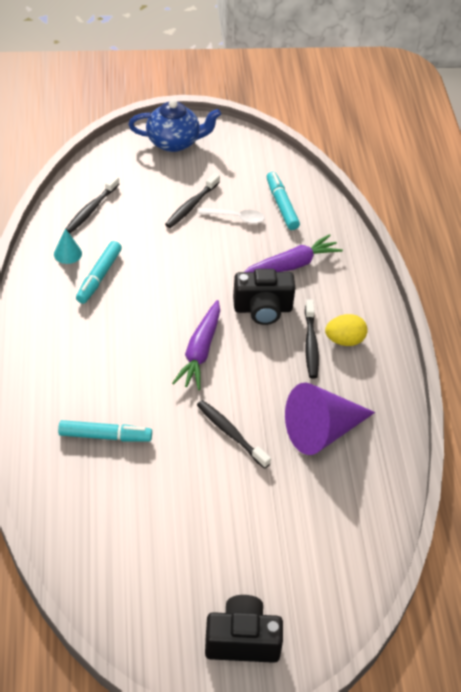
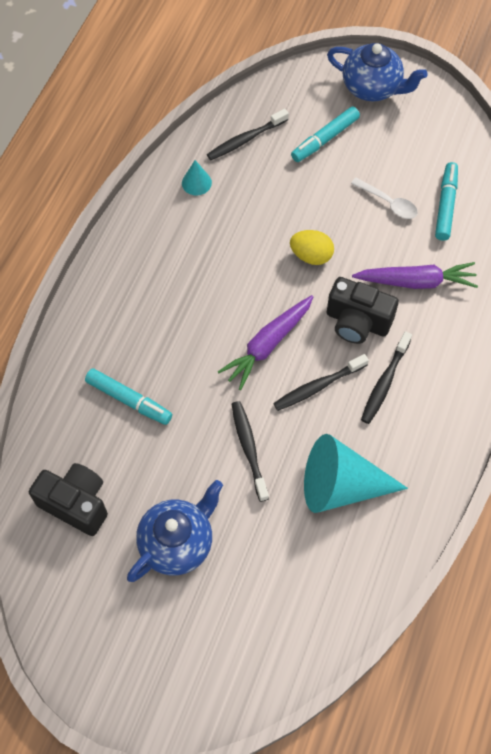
camera: 30 degrees right, 15 degrees up
turquoise marker [76,241,122,304] -> turquoise marker moved to [291,106,360,162]
black toothbrush [165,173,220,228] -> black toothbrush moved to [273,354,369,411]
black camera [205,595,283,663] -> black camera moved to [29,463,108,536]
purple cone [285,383,375,455] -> turquoise cone [304,434,408,513]
yellow egg [325,314,368,346] -> yellow egg moved to [290,230,334,265]
none -> blue teapot [127,480,223,582]

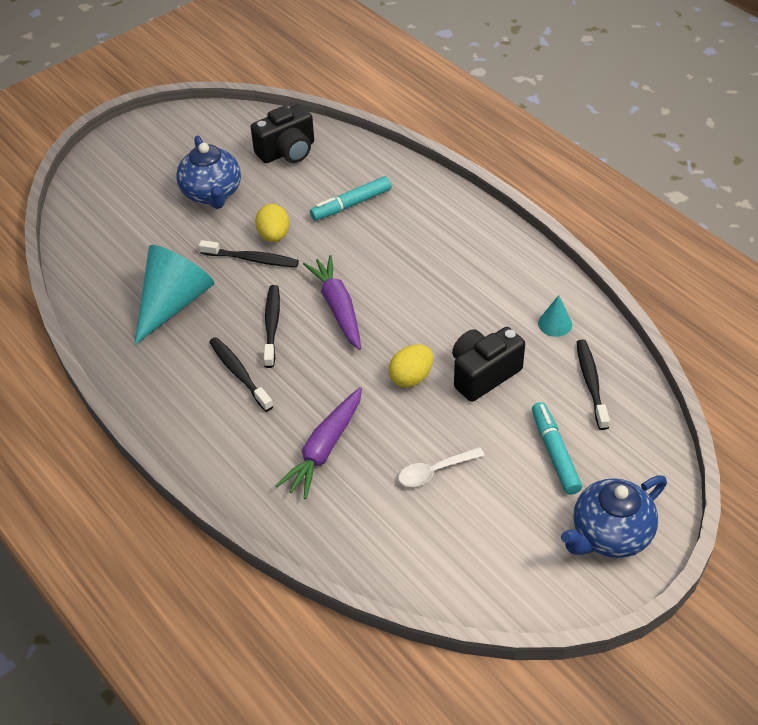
camera: 120 degrees right, 15 degrees down
black camera [327,277,399,344] -> black camera moved to [452,327,525,402]
turquoise marker [435,162,458,241] -> none
none -> yellow egg [255,204,289,242]

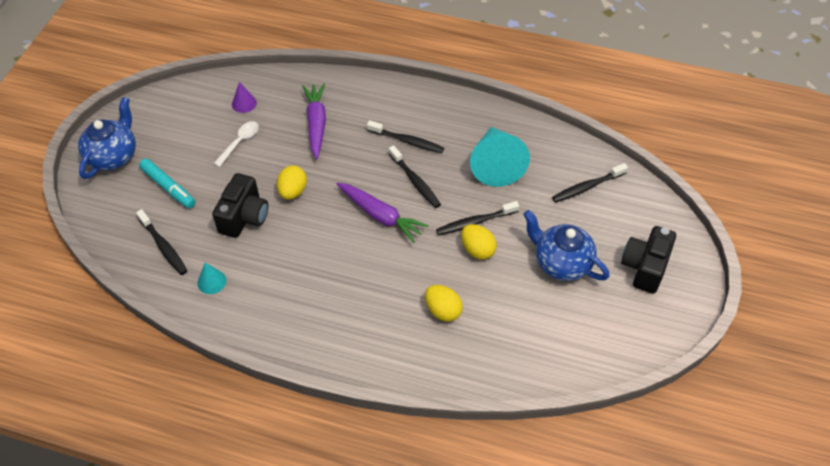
camera: 145 degrees right, 5 degrees up
black camera [251,104,314,163] -> black camera moved to [621,226,676,294]
turquoise marker [310,176,392,221] -> yellow egg [425,285,463,322]
none -> purple cone [232,82,257,113]
none -> black toothbrush [552,163,628,203]

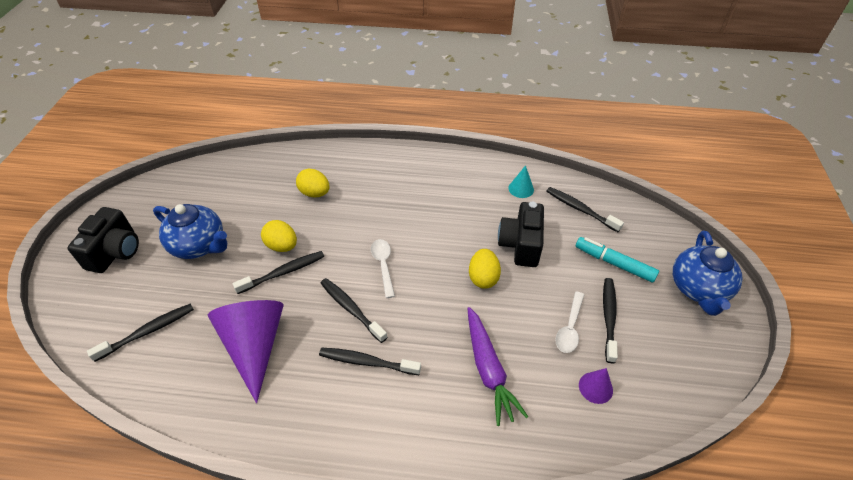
camera: 170 degrees right, 5 degrees down
purple carrot [337,183,429,243] -> white spoon [371,239,395,298]
turquoise cone [470,127,530,187] -> purple cone [208,300,284,403]
none -> black toothbrush [603,278,618,363]

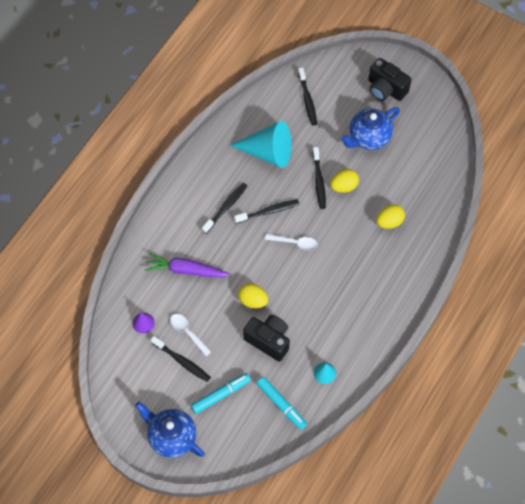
camera: 115 degrees right, 15 degrees up
purple cone [208,300,284,403] -> turquoise cone [230,121,292,168]
black toothbrush [546,187,624,232] -> turquoise marker [256,377,307,430]

